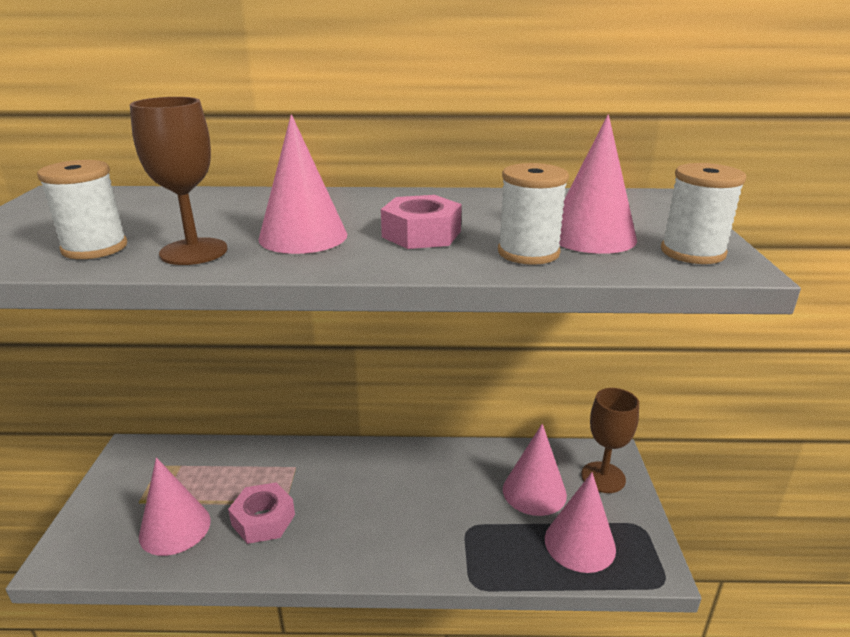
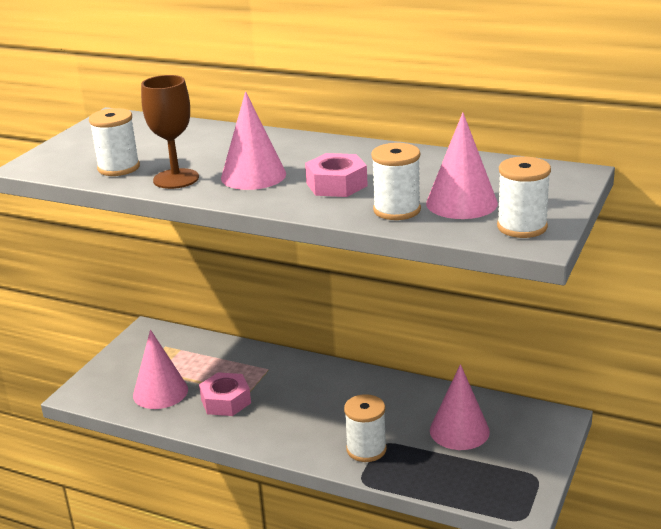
camera: 25 degrees right, 0 degrees up
pink cone [545,472,616,573] -> none
brown goblet [581,388,639,493] -> none
none -> white spool [344,394,387,462]

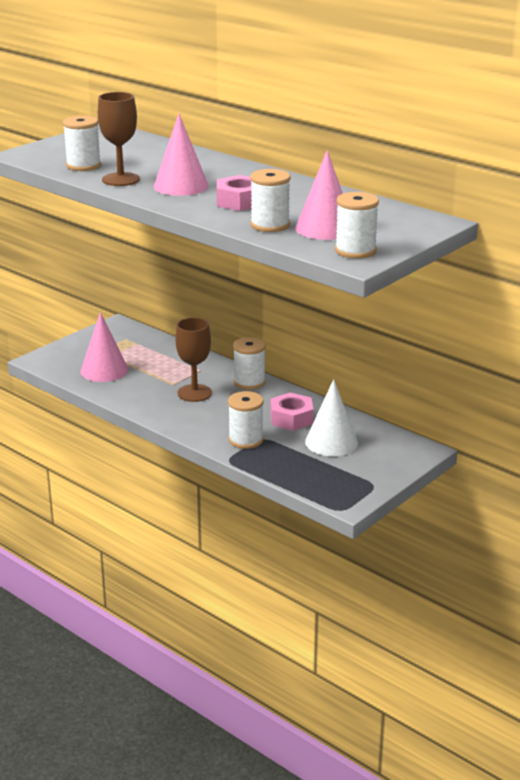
camera: 15 degrees right, 0 degrees up
pink nut [199,372,251,416] -> pink nut moved to [270,392,314,431]
pink cone [430,364,490,450] -> white cone [305,379,358,456]
none -> brown goblet [176,318,212,402]
none -> white spool [233,337,266,390]

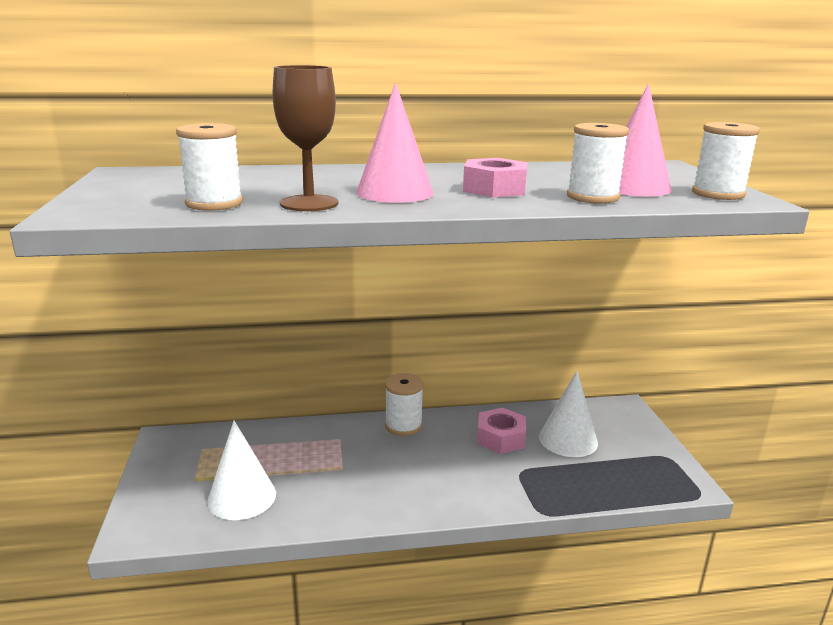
camera: 50 degrees left, 5 degrees down
pink cone [80,312,128,382] -> white cone [207,420,276,520]
brown goblet [176,318,212,402] -> none
white spool [228,391,263,449] -> none

